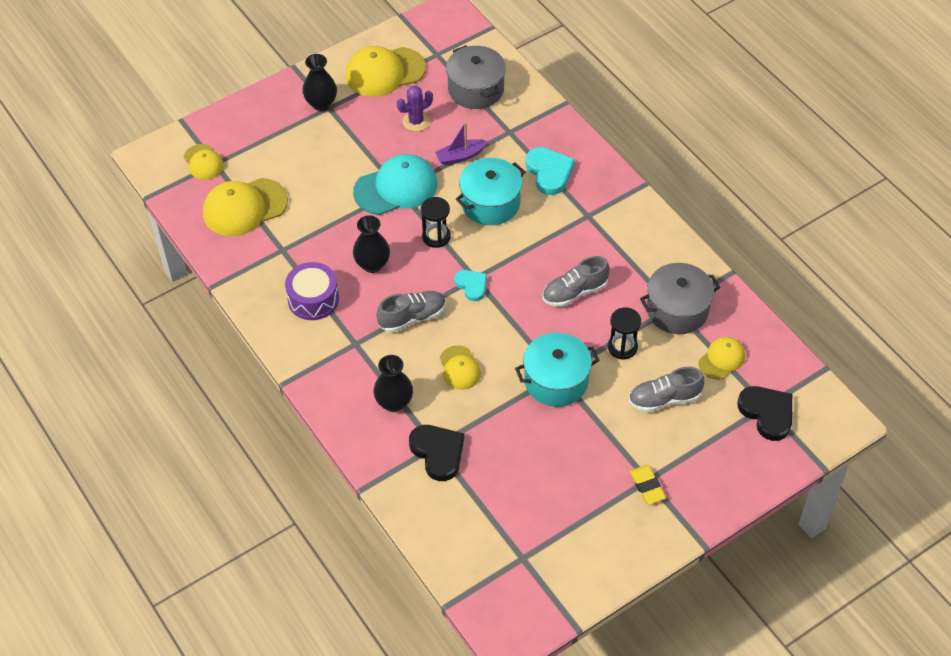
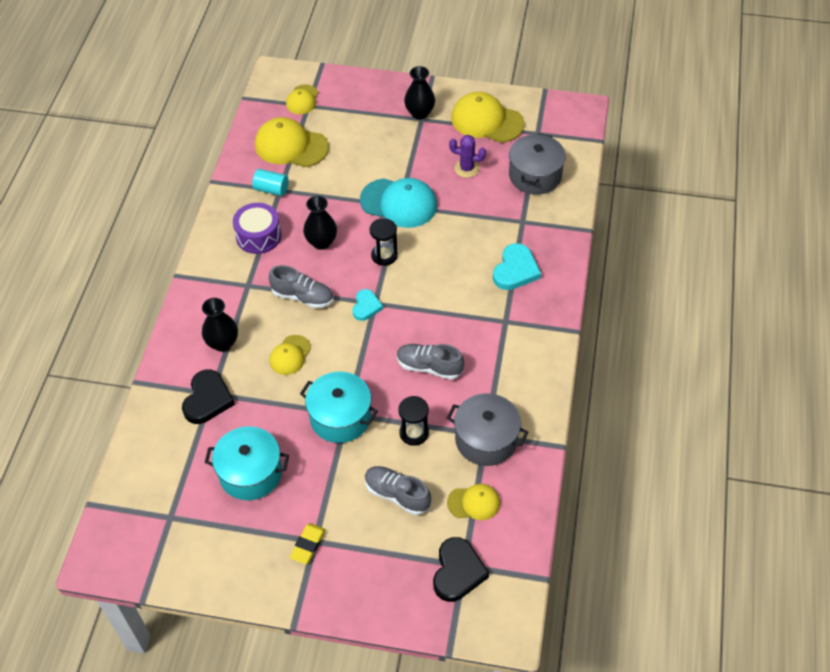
camera: 45 degrees right, 0 degrees up
purple boat [435,122,488,165] -> none
turquoise pot [456,158,525,225] -> turquoise pot moved to [205,426,289,500]
none -> turquoise cylinder [252,169,289,196]

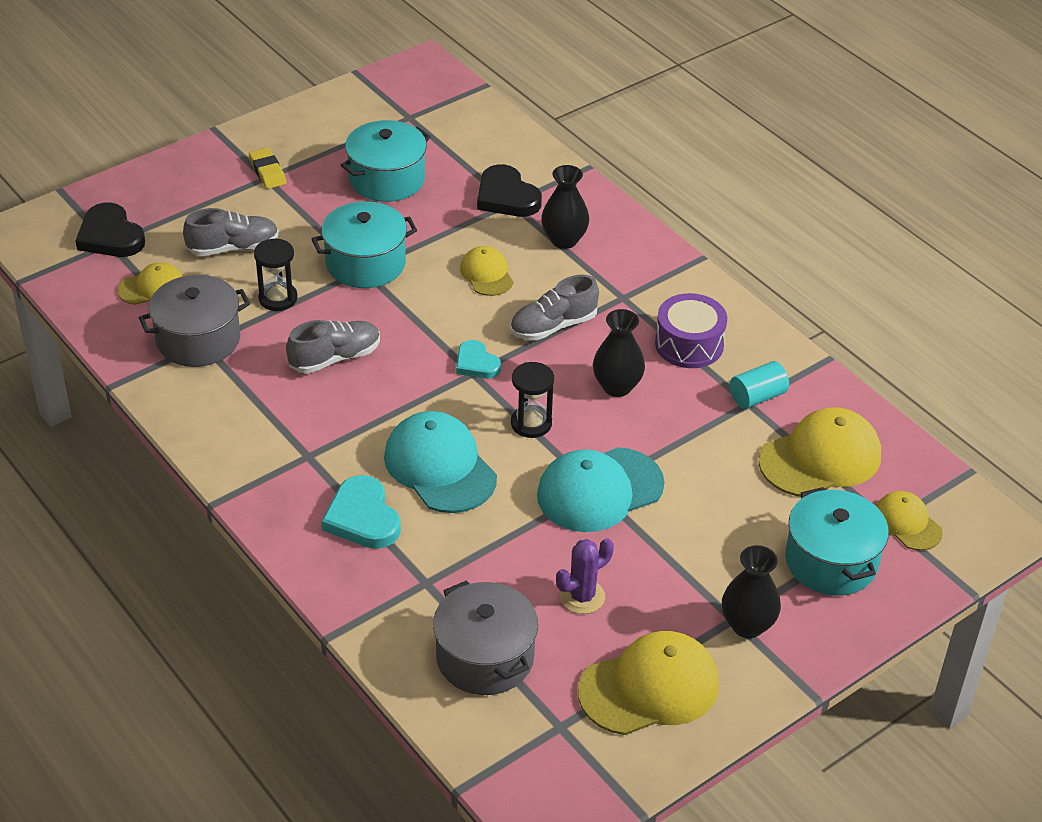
camera: 130 degrees right, 10 degrees down
yellow cap [447,484,500,520] -> yellow cap turned 150 degrees counterclockwise [117,262,183,305]
none -> turquoise cap [384,411,497,513]
none -> turquoise pot [785,487,889,596]

